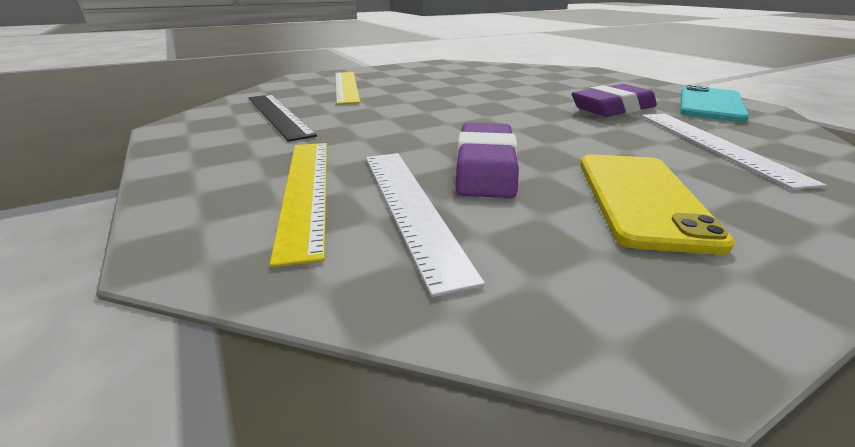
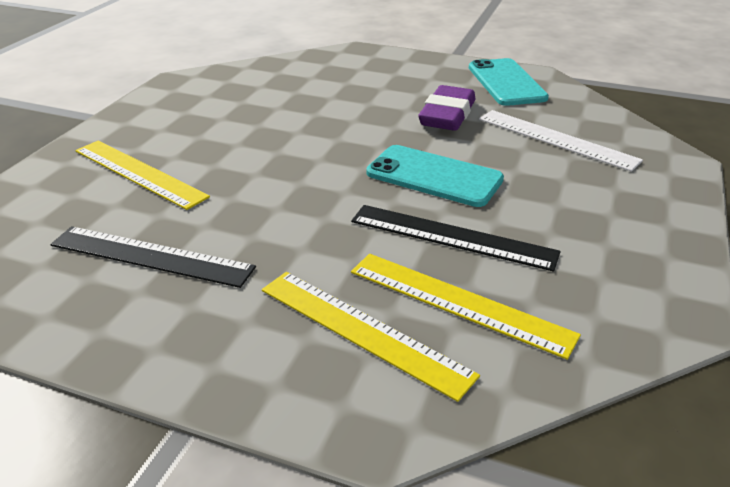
camera: 40 degrees left, 5 degrees up
white ruler [366,153,485,297] -> yellow ruler [351,254,581,360]
purple eraser [455,122,519,198] -> black ruler [351,205,561,272]
yellow phone [580,154,735,255] -> none
none -> turquoise phone [366,145,504,207]

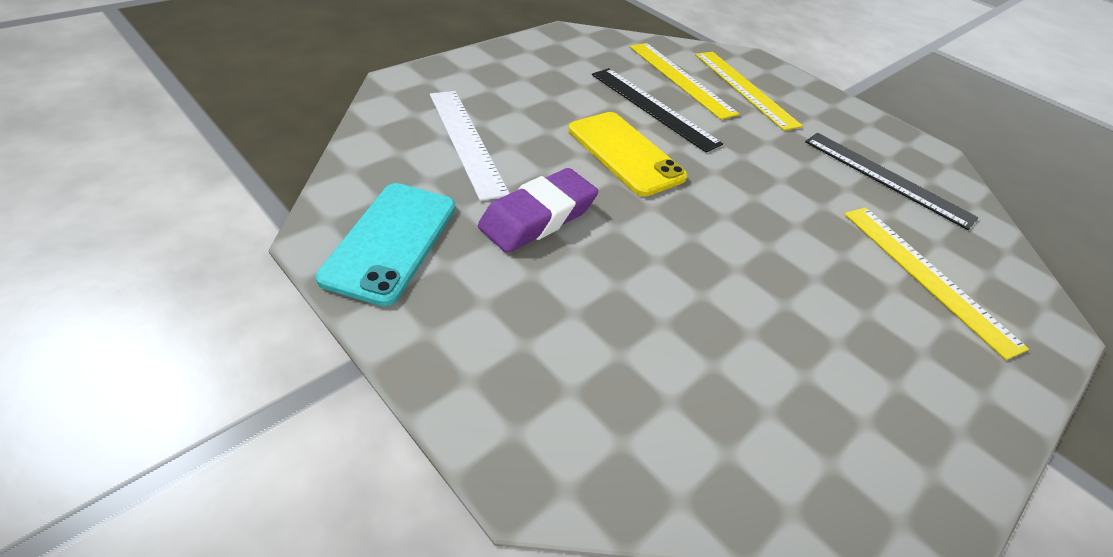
camera: 160 degrees left, 10 degrees up
turquoise phone [366,145,504,207] -> yellow phone [568,112,688,197]

